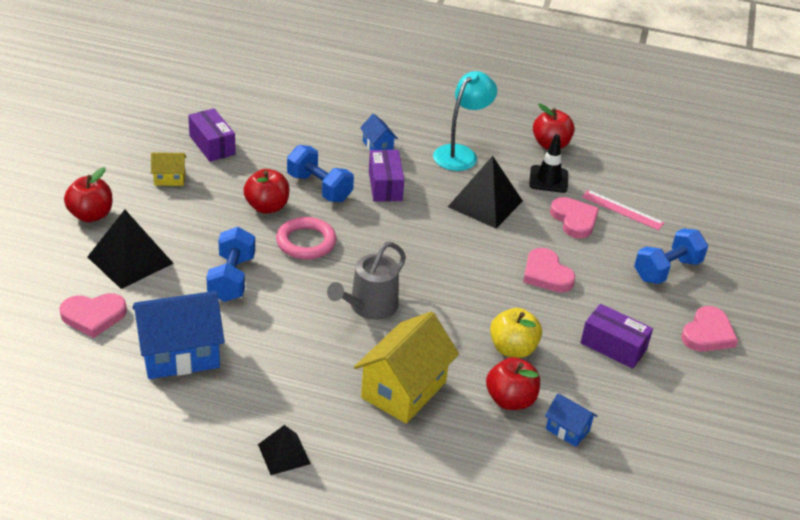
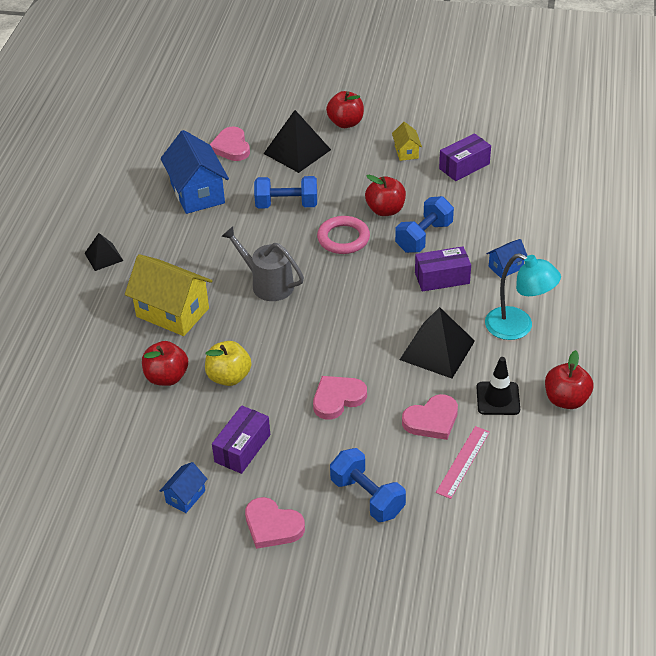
camera: 90 degrees right, 5 degrees up
blue house [545,394,597,447] -> blue house moved to [160,462,208,513]

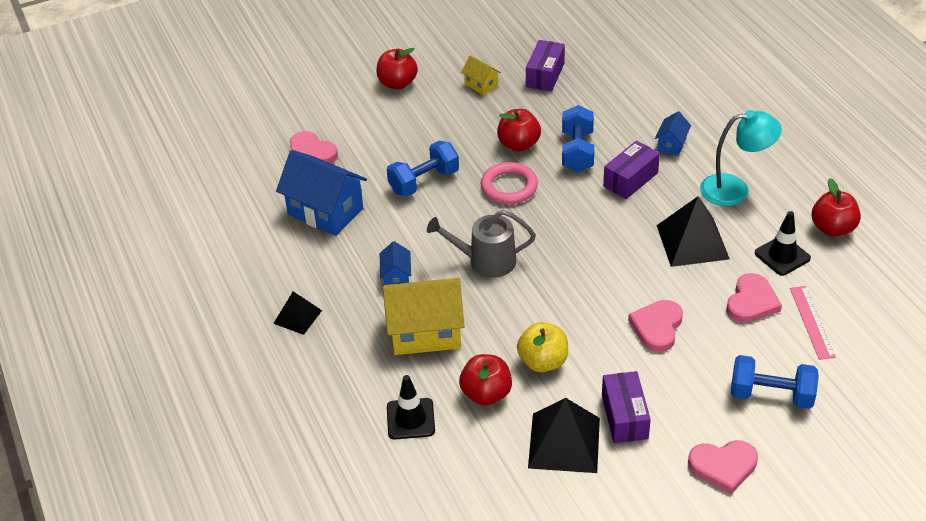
camera: 35 degrees left, 0 degrees up
blue house [160,462,208,513] -> blue house moved to [380,241,411,285]
black pyramid [263,110,331,173] -> black pyramid moved to [528,398,600,473]
none -> black traffic cone [387,375,435,439]

